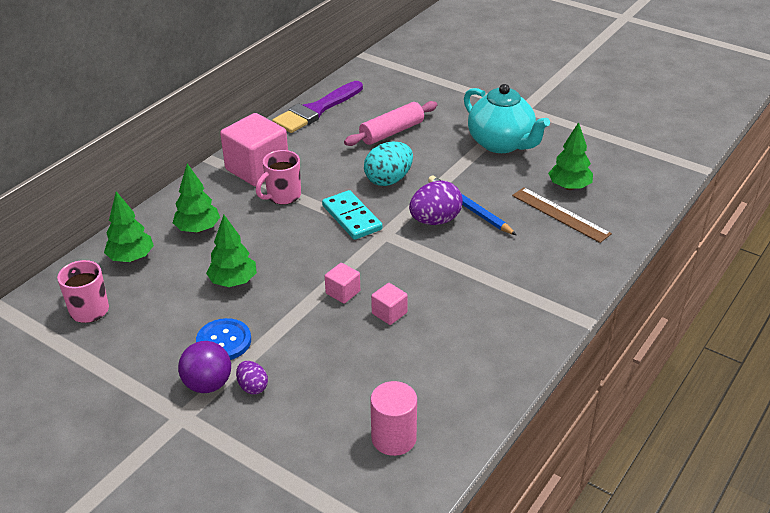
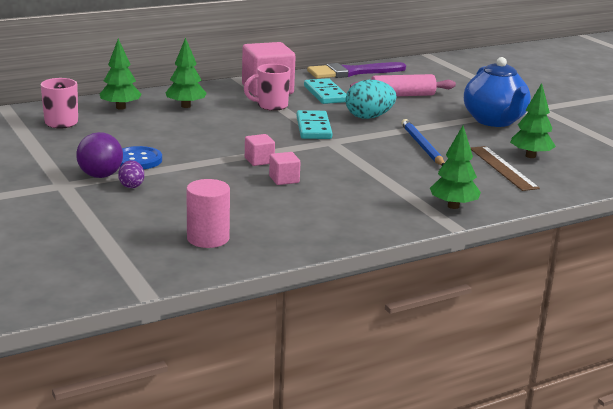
camera: 25 degrees right, 15 degrees down
green tree [206,215,257,287] -> green tree moved to [430,126,481,209]
purple egg [409,181,463,225] -> none
turquoise teapot [464,84,550,153] -> blue teapot [464,57,531,127]
none -> turquoise domino [304,78,347,104]

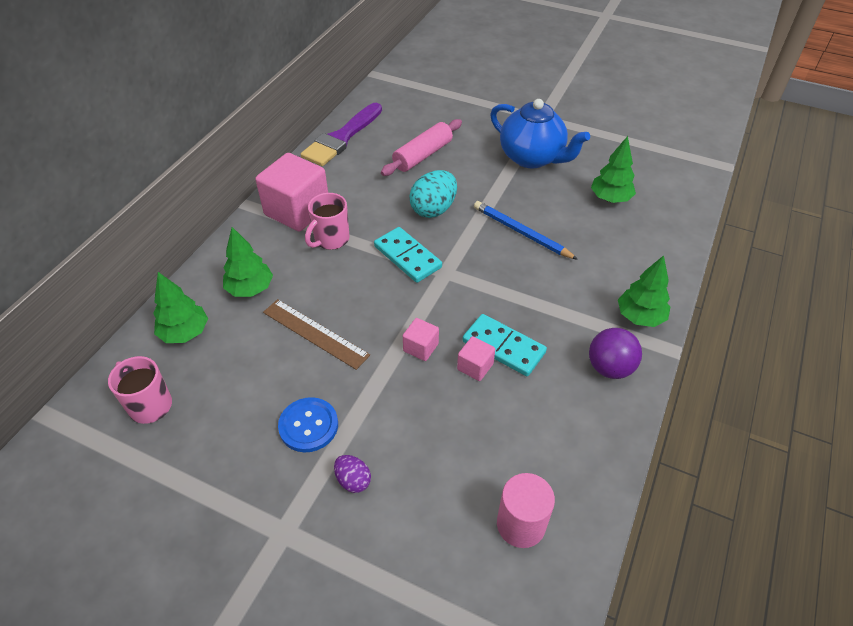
camera: 35 degrees left, 25 degrees up
purple ball [76,132,123,178] -> purple ball moved to [589,328,642,379]
turquoise domino [304,78,347,104] -> turquoise domino moved to [462,314,547,376]
brown ruler [470,146,540,191] -> brown ruler moved to [263,299,370,370]

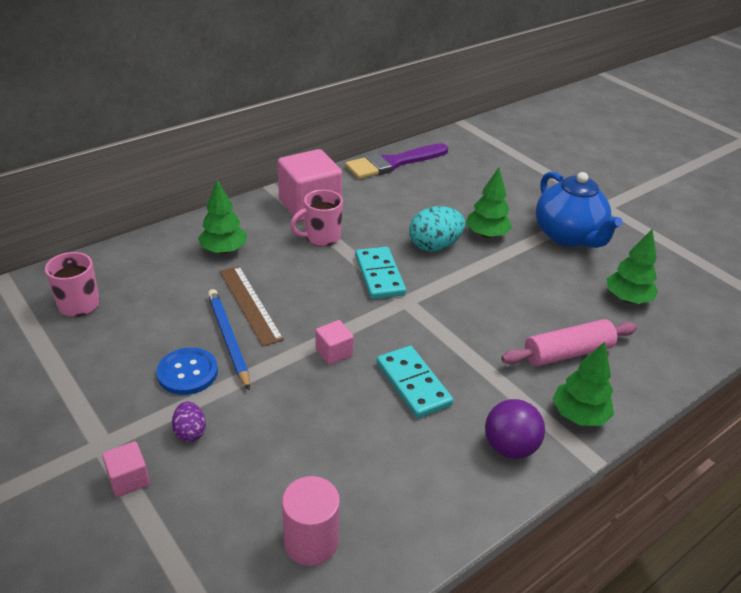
camera: 25 degrees right, 10 degrees down
green tree [153,272,208,343] -> green tree moved to [466,167,512,238]
pink rolling pin [381,119,462,176] -> pink rolling pin moved to [501,319,637,367]
pink cube [457,336,495,381] -> pink cube moved to [102,441,150,497]
blue pencil [474,201,578,260] -> blue pencil moved to [208,289,250,390]

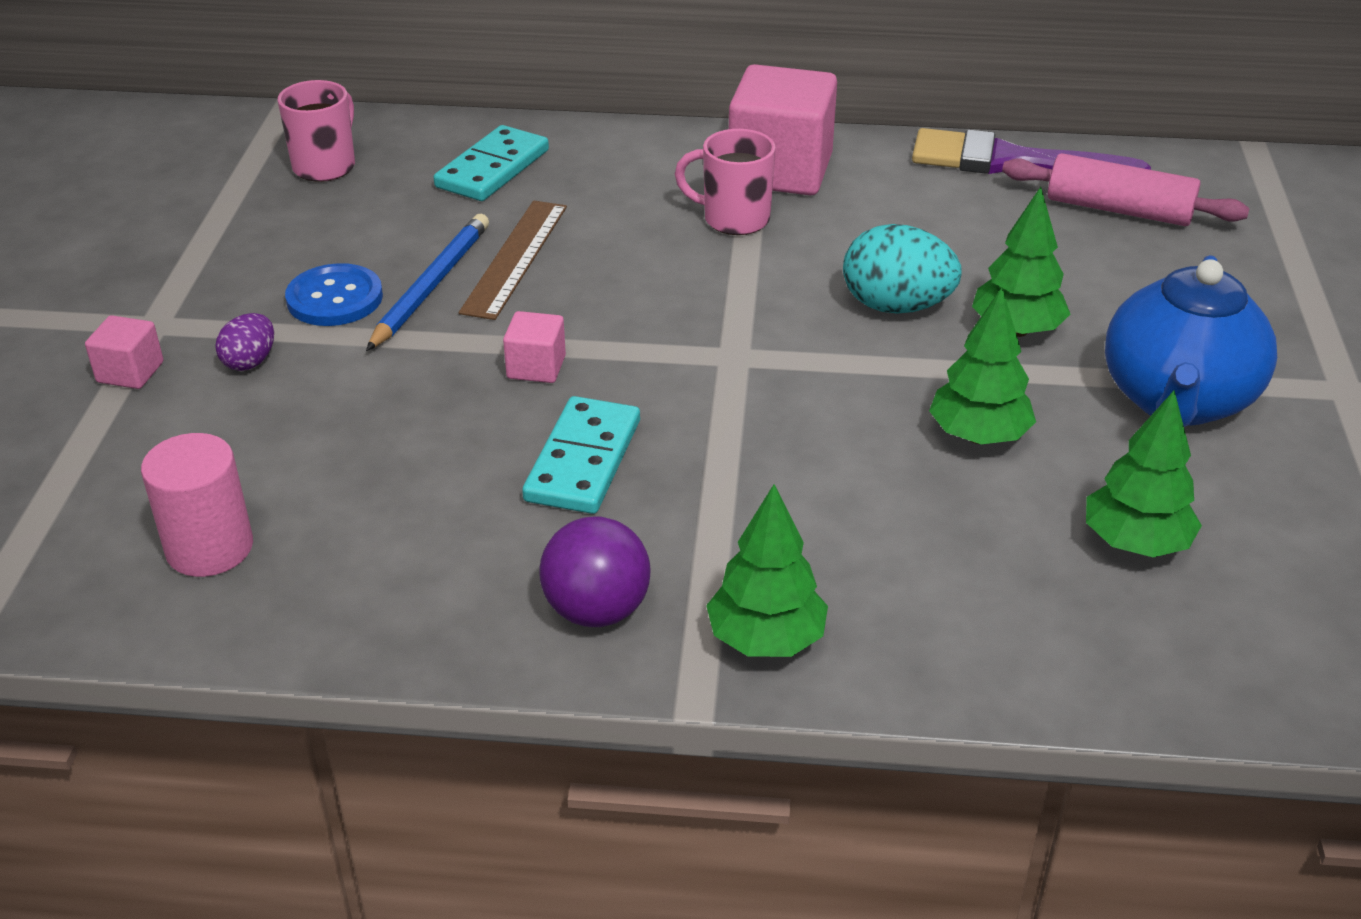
camera: 45 degrees right, 0 degrees up
green tree [198,180,247,254] -> green tree moved to [929,288,1036,444]
turquoise domino [355,247,406,299] -> turquoise domino moved to [434,125,549,201]
pink rolling pin [501,319,637,367] -> pink rolling pin moved to [1002,153,1250,226]

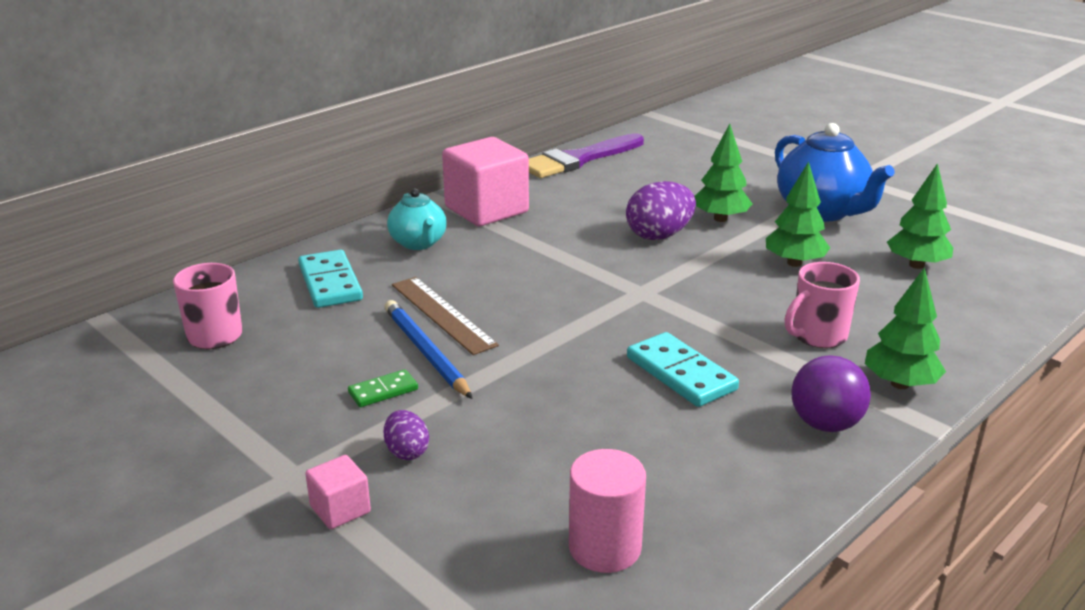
camera: 50 degrees left, 10 degrees down
blue button [285,263,383,326] -> green domino [348,369,418,407]
pink cube [503,311,566,383] -> none
pink mug [675,129,776,235] -> pink mug moved to [785,262,860,348]
turquoise egg [843,224,961,314] -> purple egg [626,181,696,240]
pink rolling pin [1002,153,1250,226] -> none
none -> turquoise teapot [387,189,447,250]

